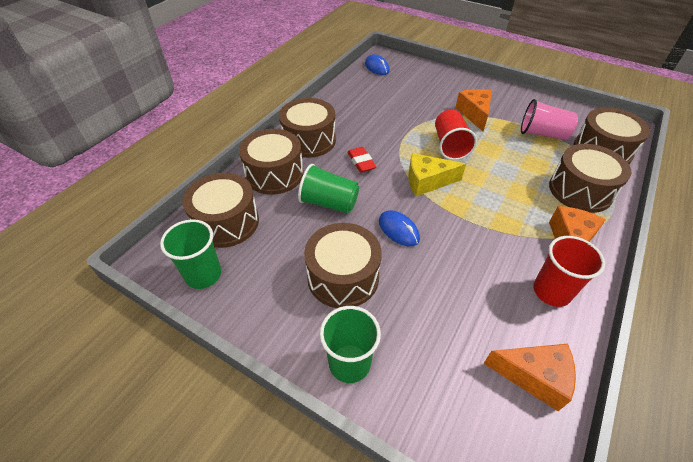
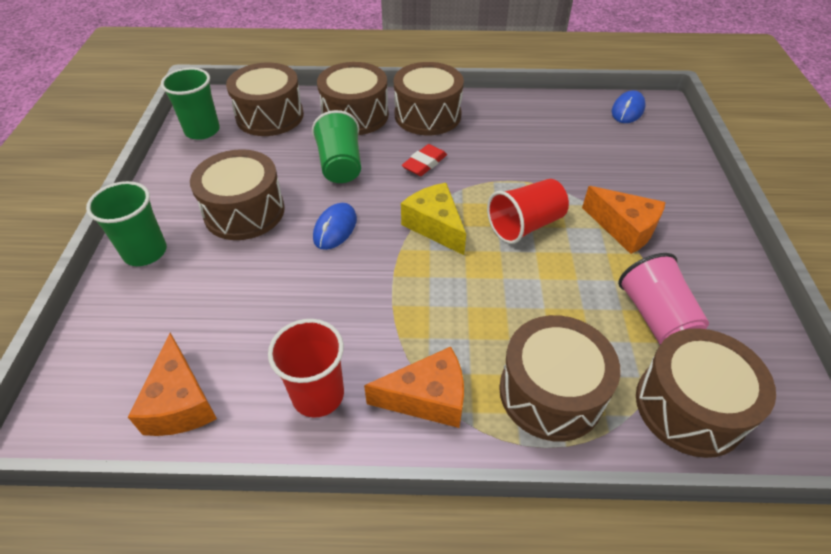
camera: 60 degrees right, 0 degrees up
orange cheese [455,89,492,131] -> orange cheese turned 75 degrees clockwise [582,186,666,254]

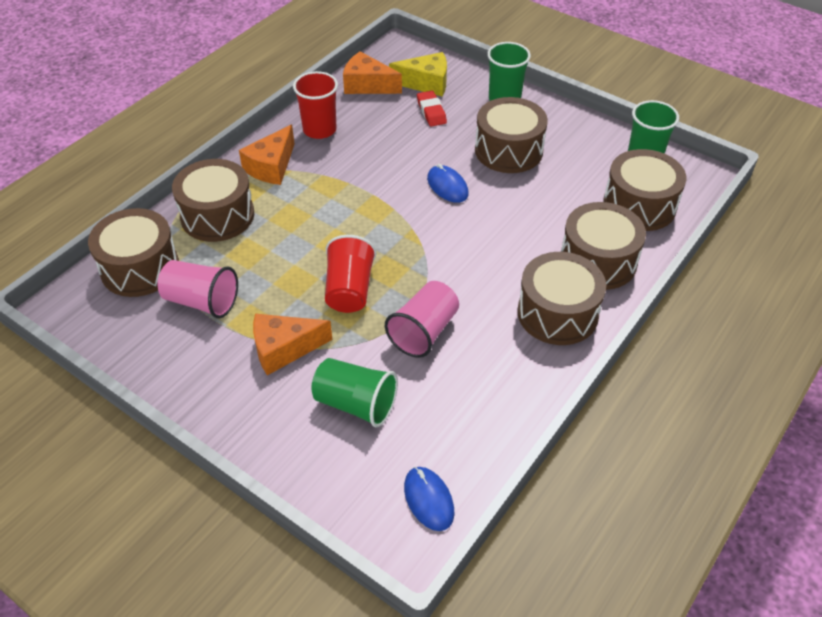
camera: 125 degrees right, 0 degrees up
green cup [312,110,361,183] -> green cup moved to [311,358,398,427]
yellow cheese [401,183,466,255] -> yellow cheese moved to [389,52,447,96]
red eraser [402,144,447,176] -> red eraser moved to [417,91,447,127]
none -> pink cup [385,281,459,358]

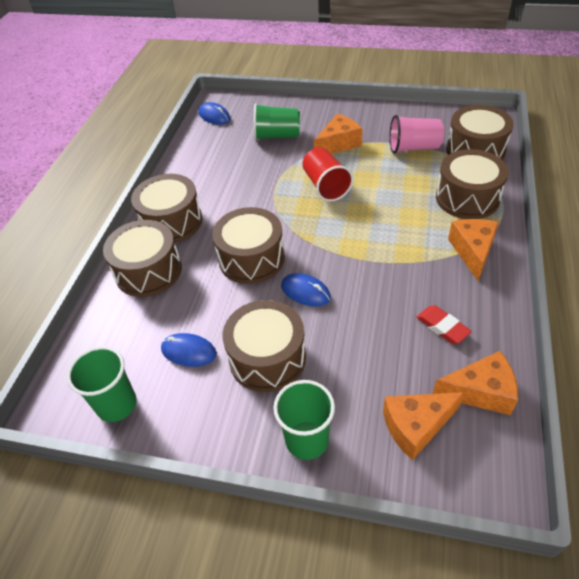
camera: 160 degrees right, 0 degrees up
red cup [293,71,338,139] -> none
pink cup [385,281,459,358] -> none
yellow cheese [389,52,447,96] -> orange cheese [383,392,465,460]
red eraser [417,91,447,127] -> red eraser moved to [416,305,472,344]
brown drum [603,149,686,231] -> brown drum moved to [212,207,285,284]
none -> blue mouse [161,333,217,367]

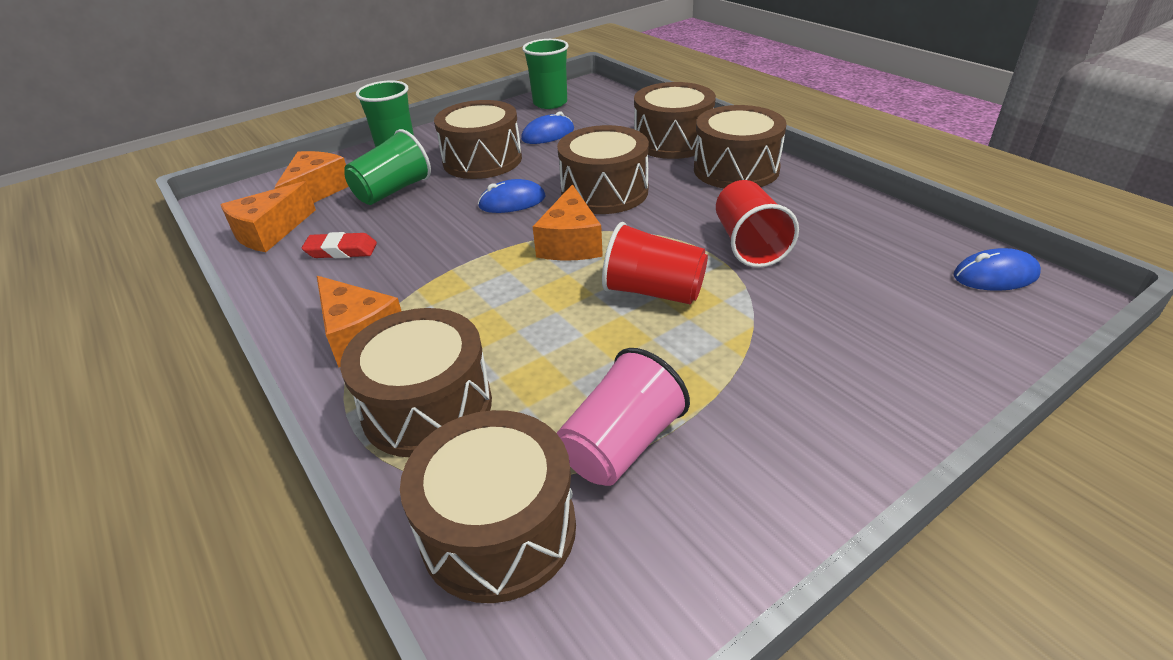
camera: 130 degrees right, 10 degrees down
green cup [254,103,300,140] -> green cup moved to [344,129,431,205]
orange cheese [314,114,363,154] -> orange cheese moved to [533,184,603,260]
none -> red cup [716,180,799,268]

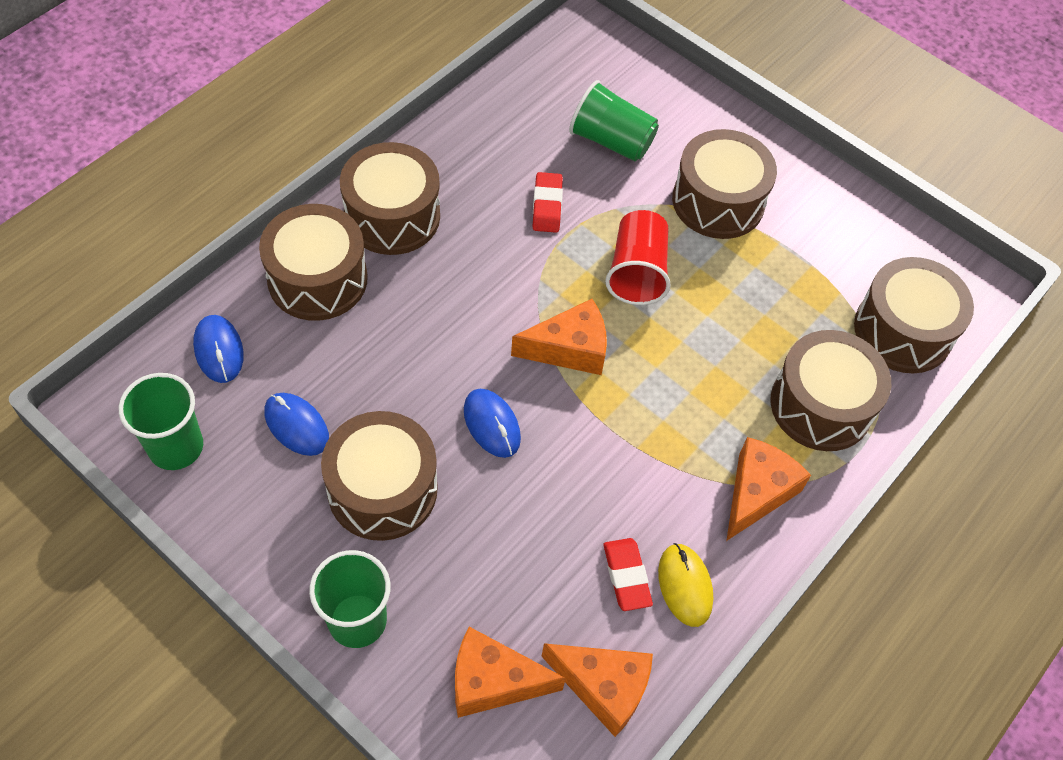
camera: 110 degrees left, 20 degrees up
green cup [344,129,431,205] -> green cup moved to [569,80,659,161]
brown drum [557,125,649,214] -> brown drum moved to [672,129,777,239]
pink cup [557,348,690,486] -> none
red cup [716,180,799,268] -> red eraser [532,172,563,233]
blue mouse [954,248,1041,291] -> blue mouse moved to [193,315,244,383]
none -> yellow mouse [658,543,713,627]

